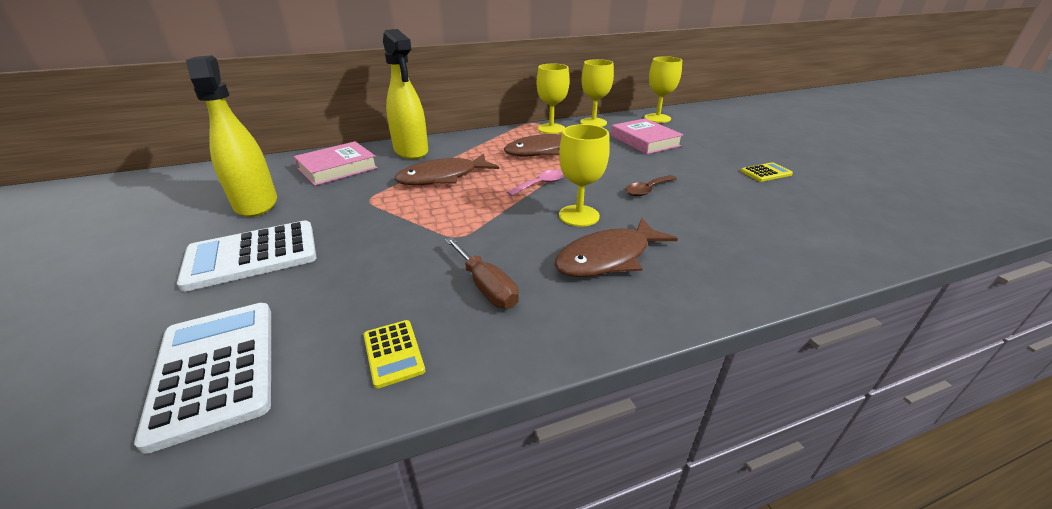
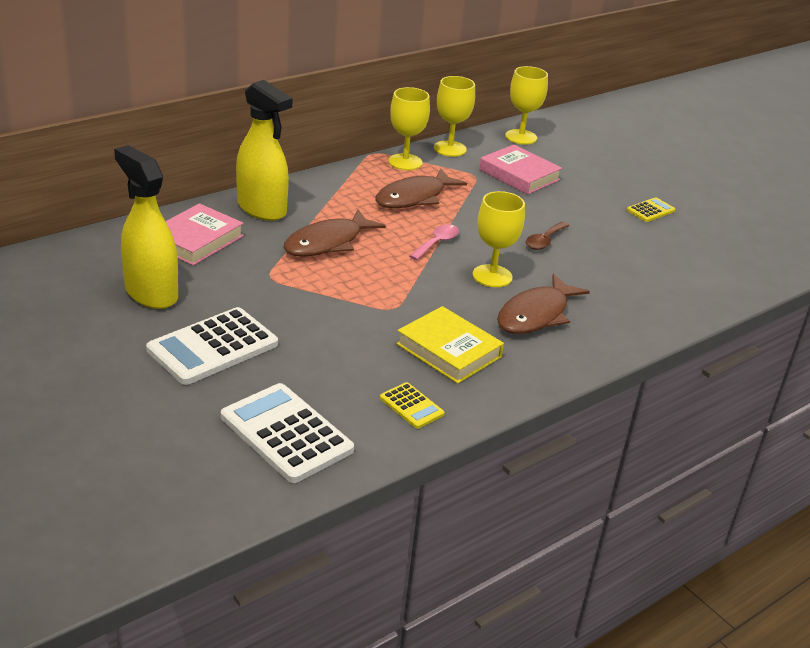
camera: 20 degrees left, 0 degrees up
brown screwdriver [445,237,519,308] -> yellow book [396,306,504,384]

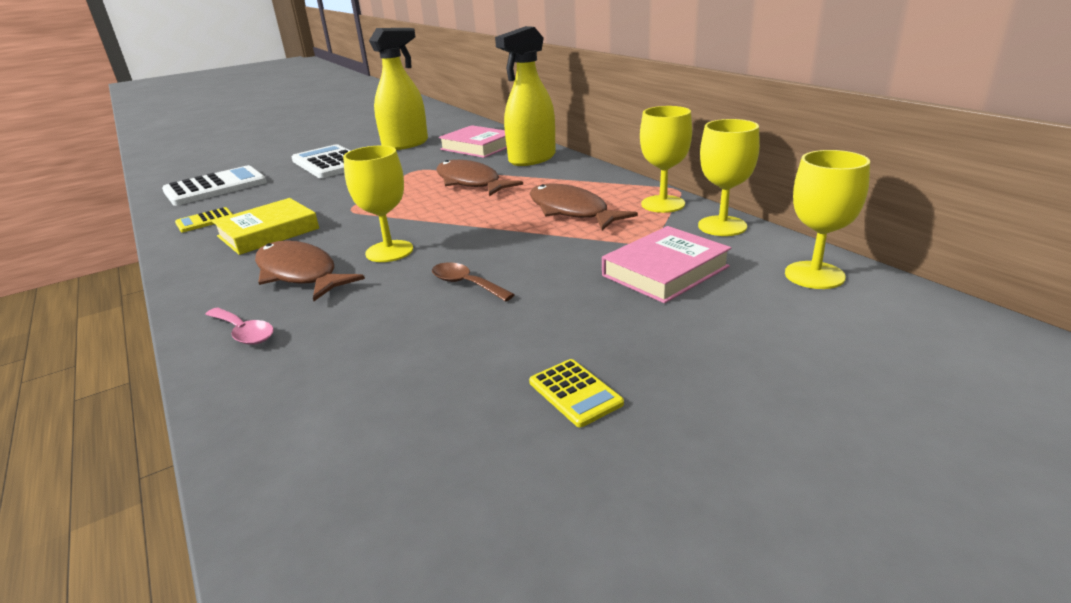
camera: 100 degrees right, 5 degrees down
pink spoon [409,225,459,260] -> pink spoon moved to [205,307,274,344]

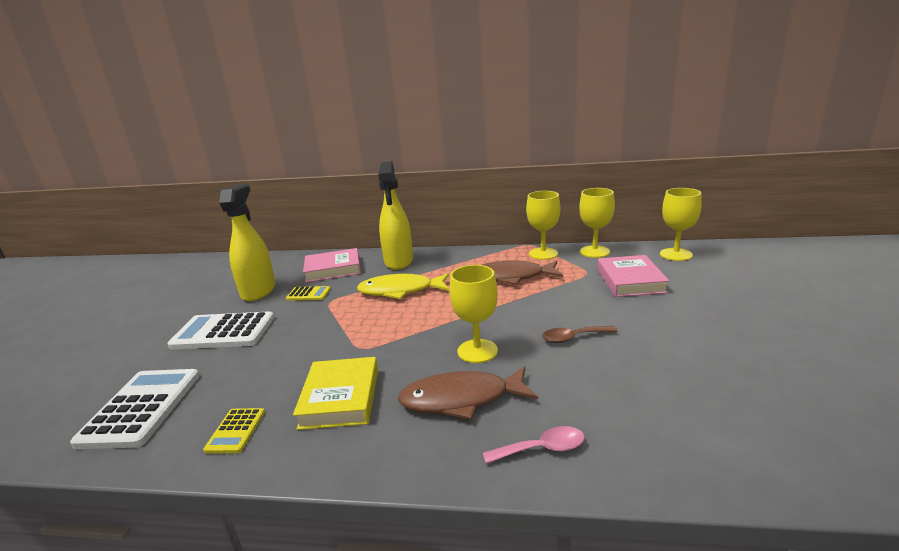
camera: 50 degrees left, 5 degrees down
brown fish [436,160,523,196] -> yellow fish [357,273,449,299]
yellow calculator [529,359,624,427] -> yellow calculator moved to [286,286,331,301]

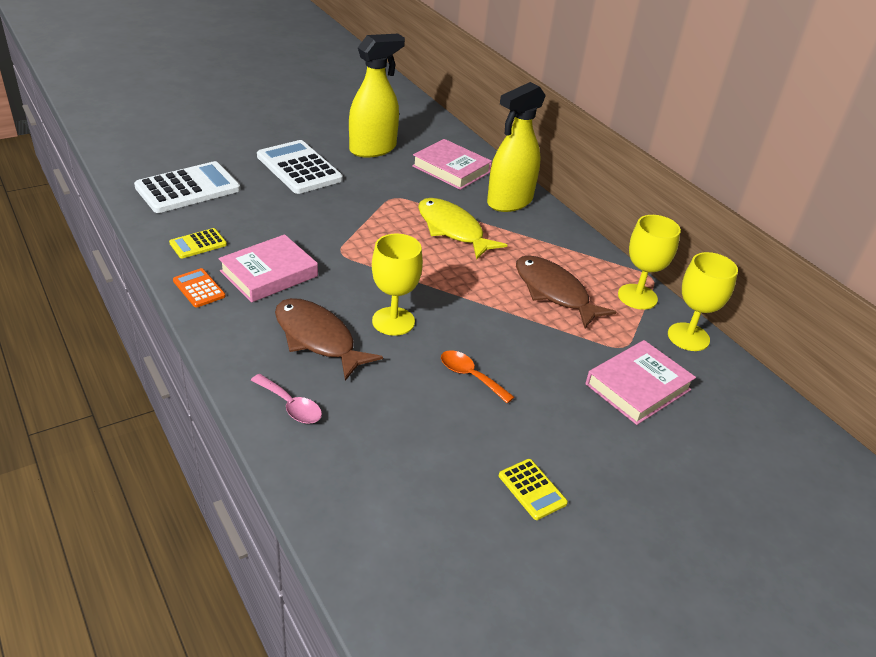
camera: 45 degrees right, 15 degrees up
yellow calculator [286,286,331,301] -> yellow calculator moved to [499,459,568,520]
yellow book [293,357,378,430] -> pink book [218,234,318,303]
brown spoon [542,326,618,343] -> orange spoon [441,350,514,404]
yellow goblet [660,188,702,261] -> none
none -> orange calculator [173,268,226,308]

